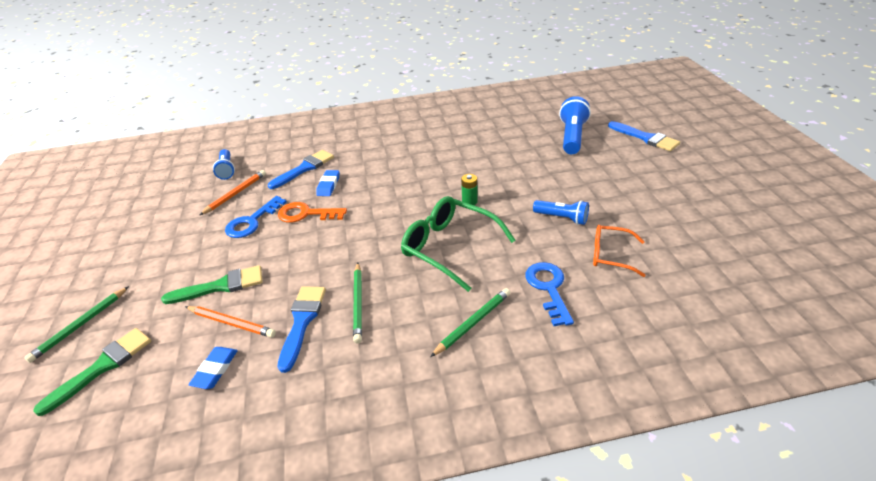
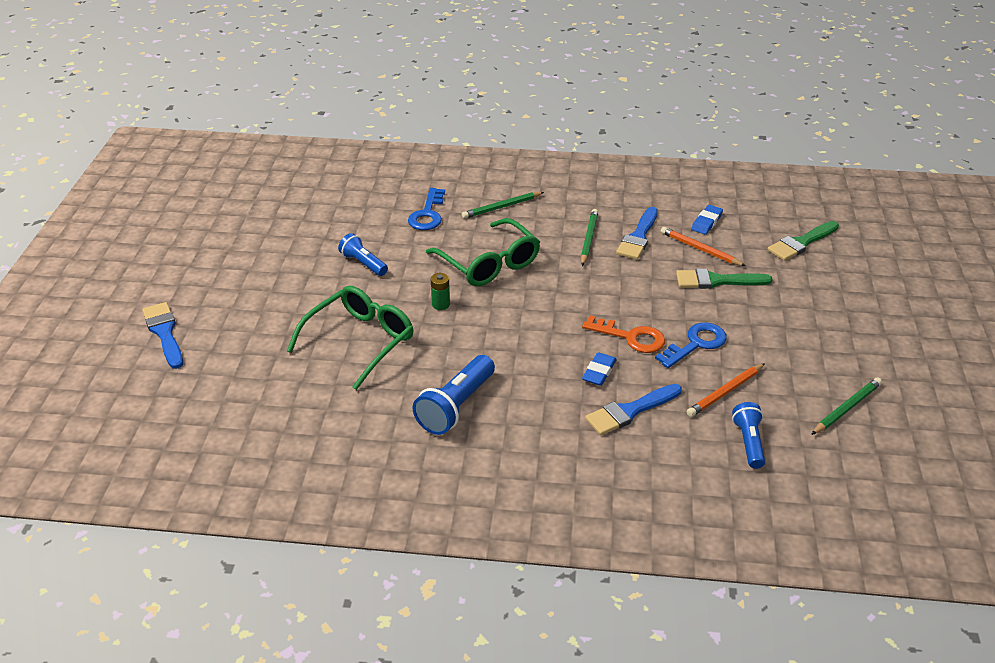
camera: 165 degrees left, 0 degrees up
green pencil [24,286,129,363] -> green pencil moved to [811,377,882,435]
blue flashlight [559,96,591,154] -> blue flashlight moved to [412,355,495,435]
orange glasses [593,225,646,277] -> none
none -> green glasses [287,286,414,390]

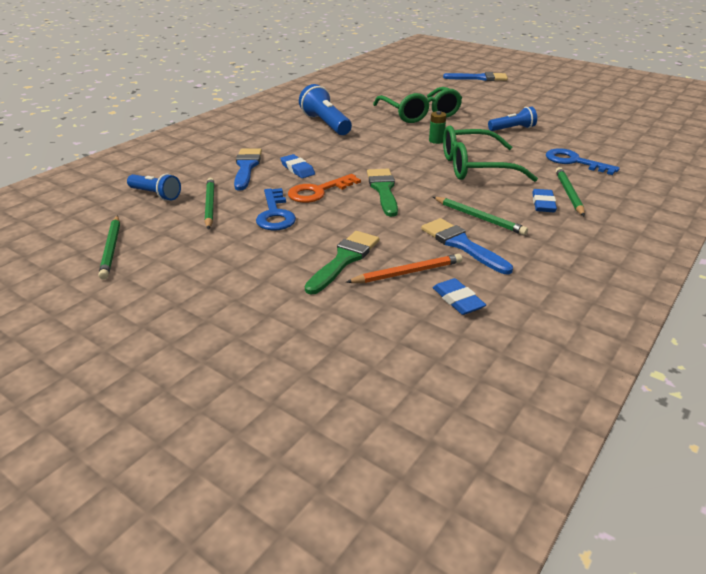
camera: 120 degrees right, 5 degrees down
orange pencil [687,363,765,417] -> green pencil [205,178,215,230]
green brush [768,221,839,261] -> green brush moved to [367,169,398,217]
none -> blue eraser [532,189,557,212]

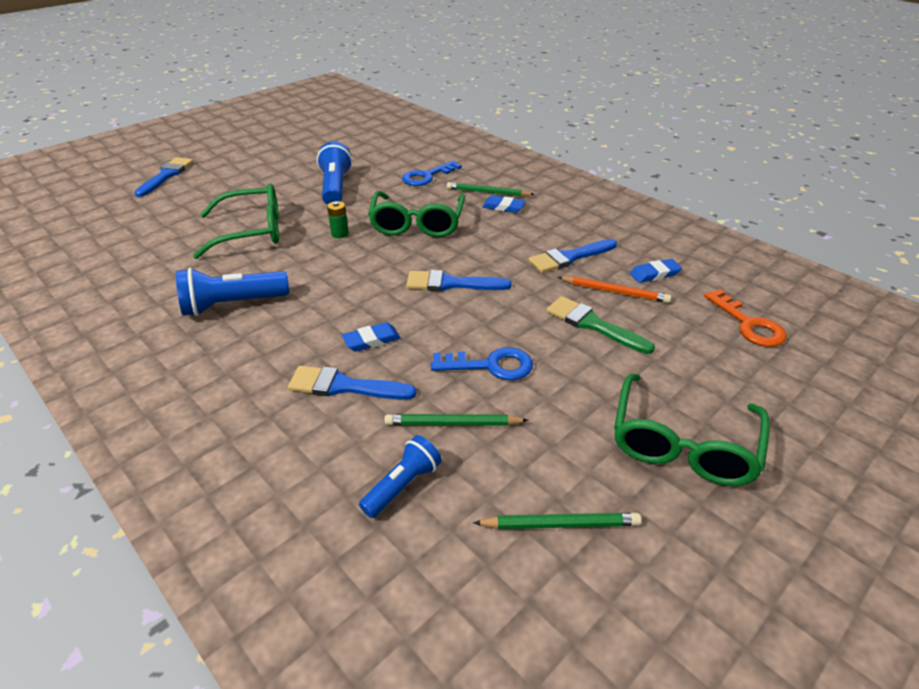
camera: 80 degrees left, 5 degrees up
orange key [288,174,361,203] -> orange key moved to [704,289,787,347]
orange pencil [346,254,462,283] -> orange pencil turned 120 degrees clockwise [558,276,671,303]
green brush [367,169,398,217] -> blue brush [406,270,511,291]
green pencil [433,197,528,235] -> none
blue flashlight [488,107,537,131] -> blue flashlight [317,141,352,205], size x1.57
none -> green glasses [614,374,770,486]

